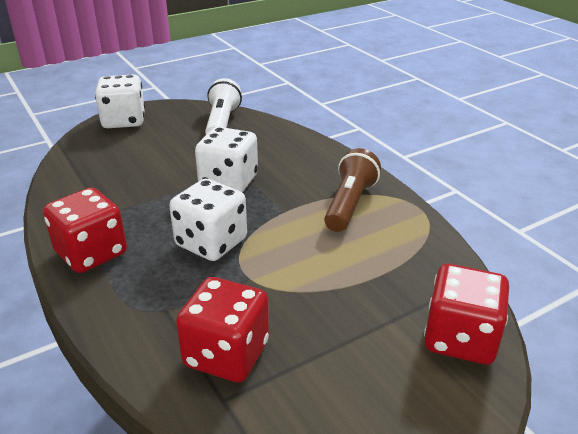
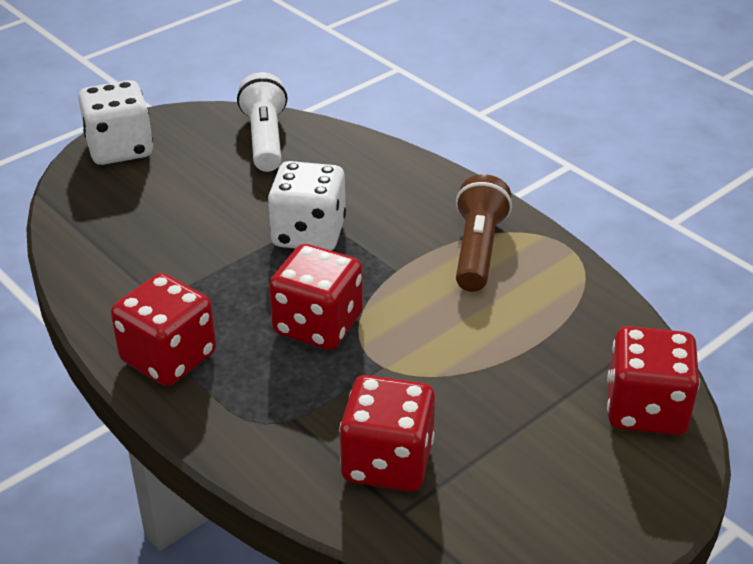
camera: 10 degrees left, 5 degrees up
white dice [169,179,247,261] -> red dice [269,244,363,350]

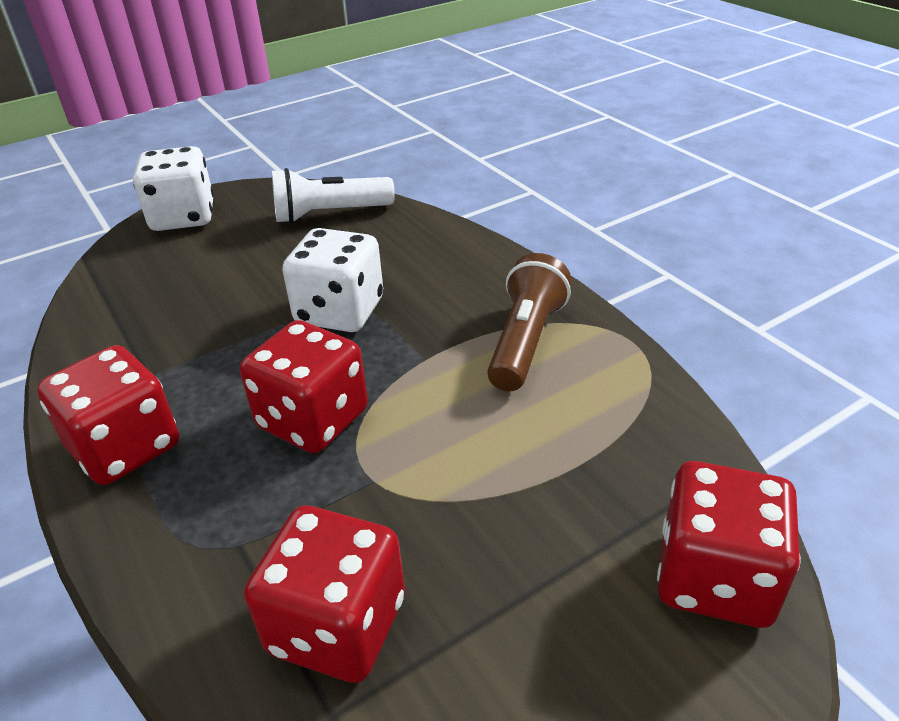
camera: 10 degrees right, 0 degrees up
white flashlight [237,72,287,172] -> white flashlight turned 105 degrees counterclockwise [272,168,395,223]

